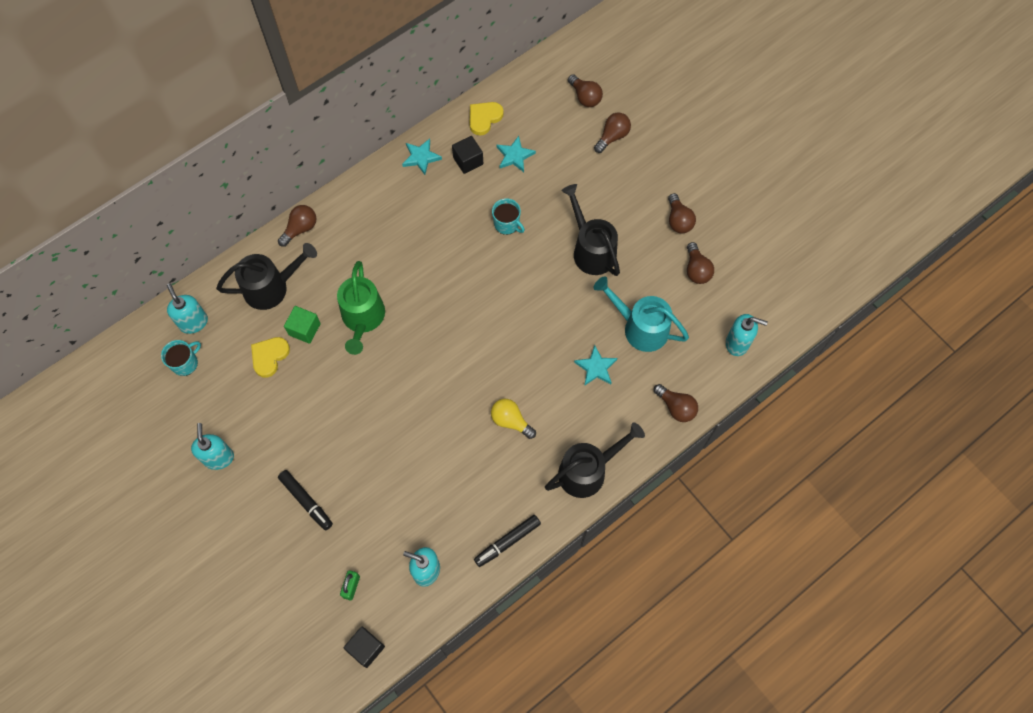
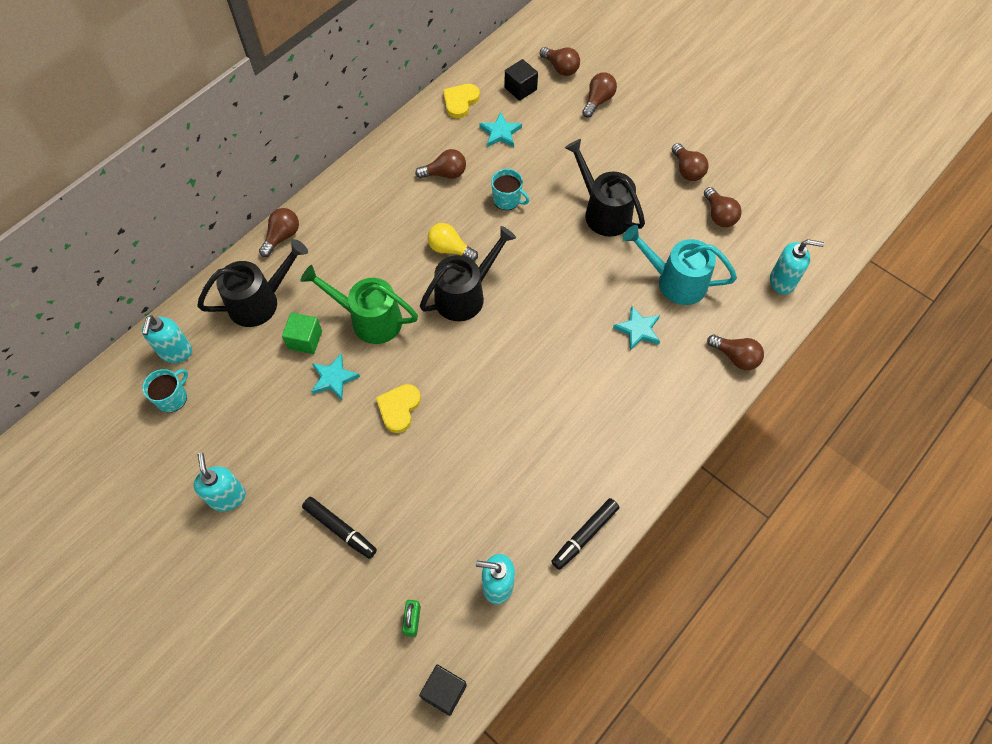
camera: 10 degrees left, 5 degrees down
turquoise soap dispenser [167,283,208,334] -> turquoise soap dispenser turned 135 degrees counterclockwise [142,315,192,363]
yellow heart [251,337,290,378] -> yellow heart moved to [376,384,421,433]
green watering can [337,261,385,355] -> green watering can turned 120 degrees clockwise [300,265,418,344]
turquoise star [402,139,442,175] -> turquoise star moved to [311,354,360,400]
black cube [452,136,483,174] -> black cube moved to [505,59,538,101]
yellow light bulb [491,399,536,439] -> yellow light bulb moved to [427,223,478,261]
black watering can [545,422,645,498] -> black watering can moved to [420,226,516,321]
none -> brown light bulb [415,149,466,179]

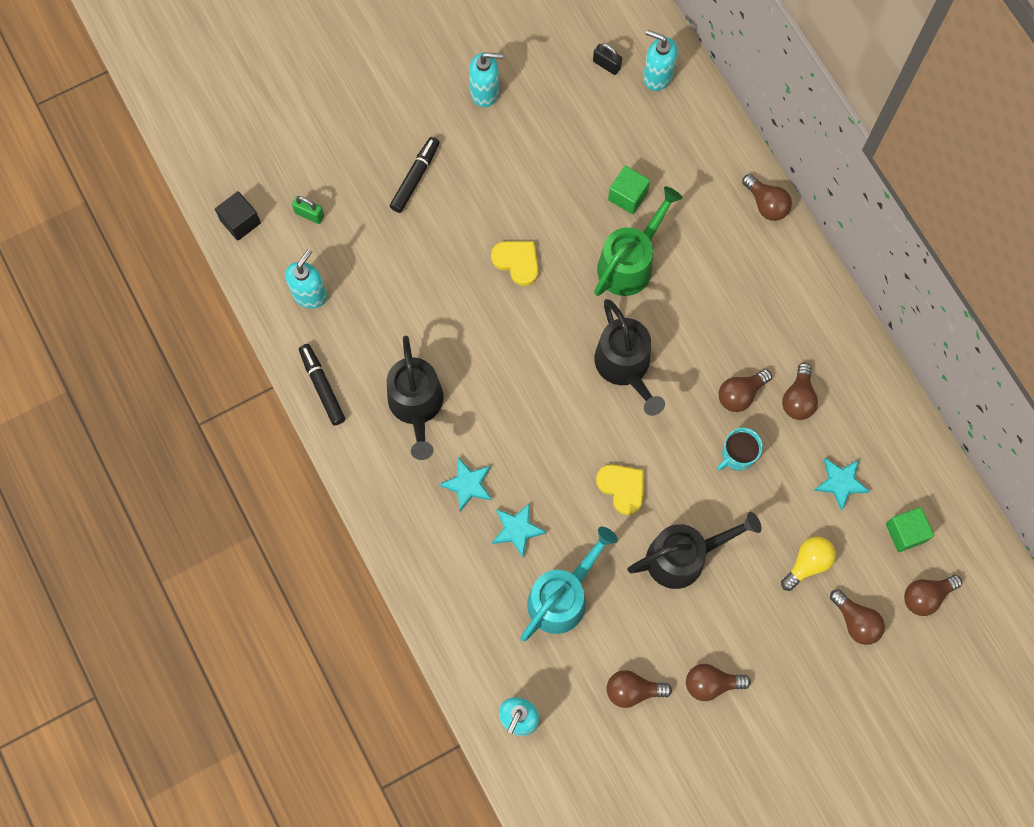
camera: 110 degrees right, 10 degrees up
turquoise mug [142,369,188,413] -> black padlock [593,43,622,75]
black watering can [197,239,308,327] -> black watering can moved to [387,336,443,460]
black marker [302,497,377,559] -> black marker turned 150 degrees clockwise [390,137,440,213]
turquoise star [311,354,360,400] -> turquoise star moved to [439,457,492,512]
yellow light bulb [427,223,478,261] -> yellow light bulb moved to [781,537,836,591]
yellow heart [443,84,480,118] -> yellow heart moved to [596,464,644,515]
black cube [505,59,538,101] -> green cube [886,507,934,552]
brown light bulb [707,335,764,370] -> brown light bulb moved to [719,369,772,412]

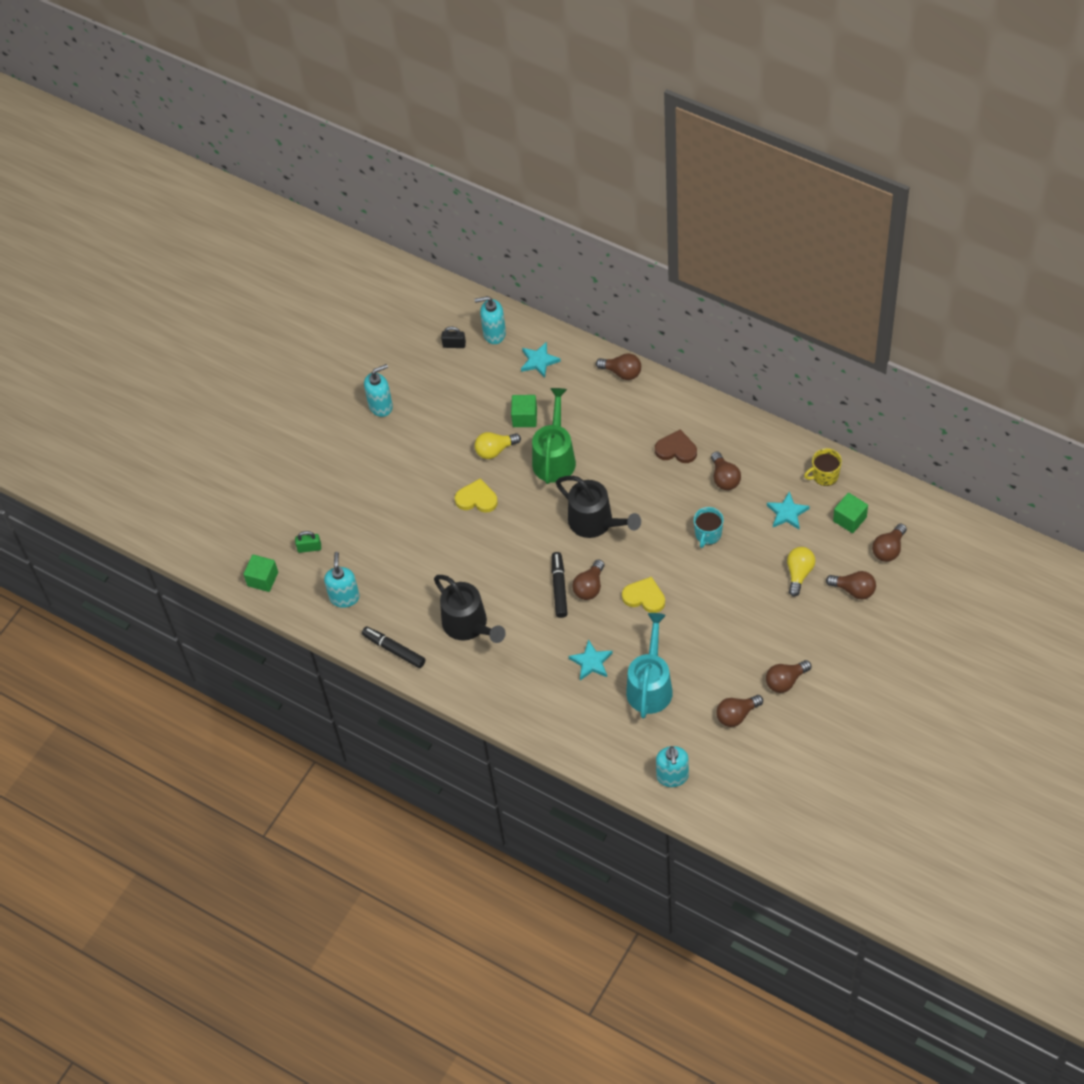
camera: 25 degrees left, 15 degrees down
black cube [215,191,261,241] -> green cube [243,554,278,592]
black marker [390,137,440,213] -> black marker moved to [552,552,568,618]
turquoise star [439,457,492,512] -> turquoise star moved to [521,342,561,378]
black watering can [627,512,762,589] -> none
brown light bulb [719,369,772,412] -> brown light bulb moved to [572,559,604,600]
none -> yellow light bulb [475,432,521,459]
none -> brown heart [655,430,697,463]
none -> yellow mug [804,448,842,486]

